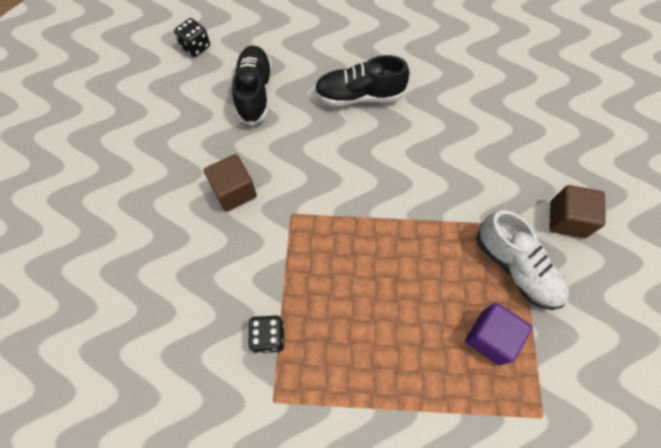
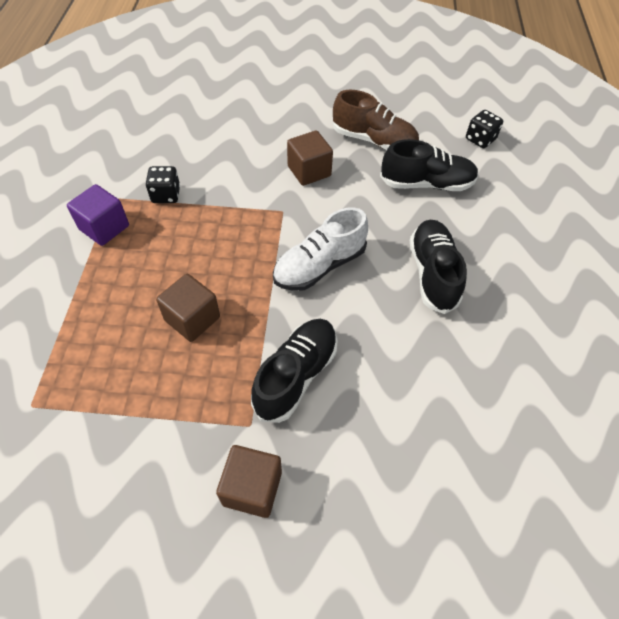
camera: 90 degrees right, 10 degrees down
purple cube [465,303,533,366] -> purple cube moved to [67,184,129,246]
white shoe [477,210,569,310] -> white shoe moved to [273,207,368,291]
none -> brown cube [156,274,220,342]
none -> black shoe [251,319,338,423]
none -> brown shoe [333,90,419,150]

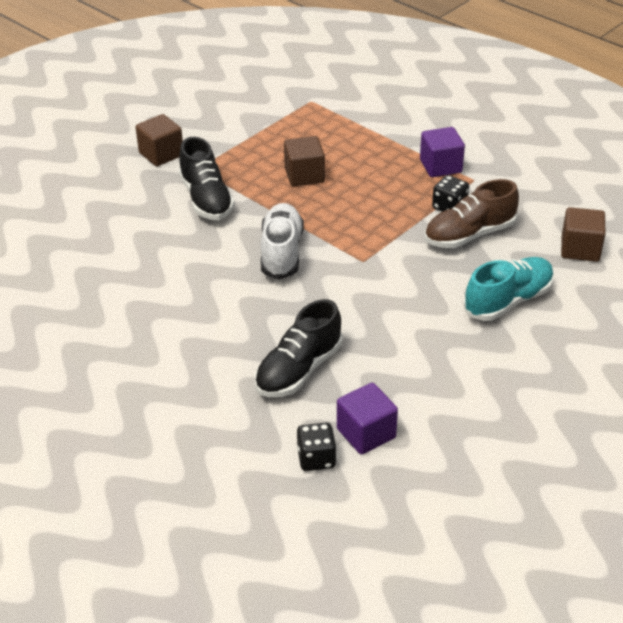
camera: 130 degrees right, 15 degrees down
brown cube [287,131,333,186] -> brown cube moved to [561,207,606,262]
brown shoe [333,90,419,150] -> brown shoe moved to [424,179,519,248]
black shoe [410,220,467,314] -> none
none -> purple cube [337,383,398,455]
none -> turquoise shoe [463,257,554,321]

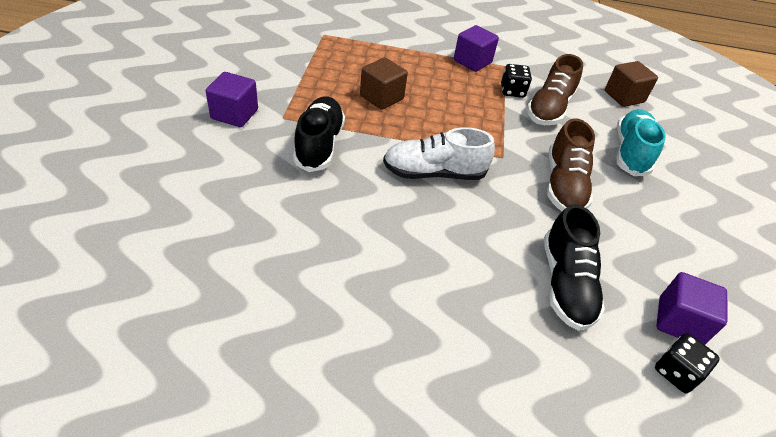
camera: 40 degrees left, 5 degrees up
brown cube [136,114,183,166] -> purple cube [206,72,258,127]
black shoe [179,137,235,220] -> black shoe turned 120 degrees counterclockwise [293,97,345,172]
white shoe [261,203,304,280] -> white shoe turned 60 degrees counterclockwise [383,127,495,180]
none -> brown shoe [547,118,595,211]

